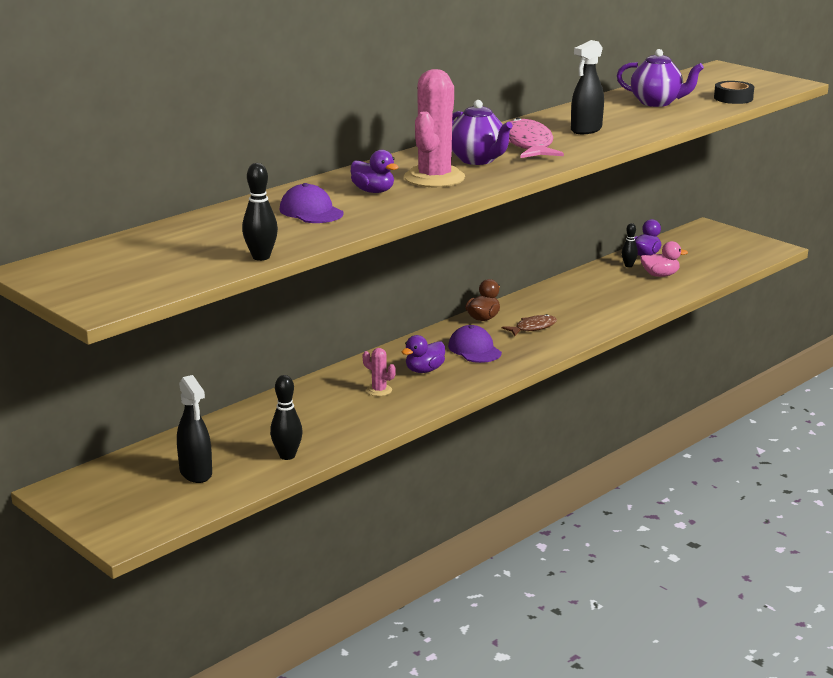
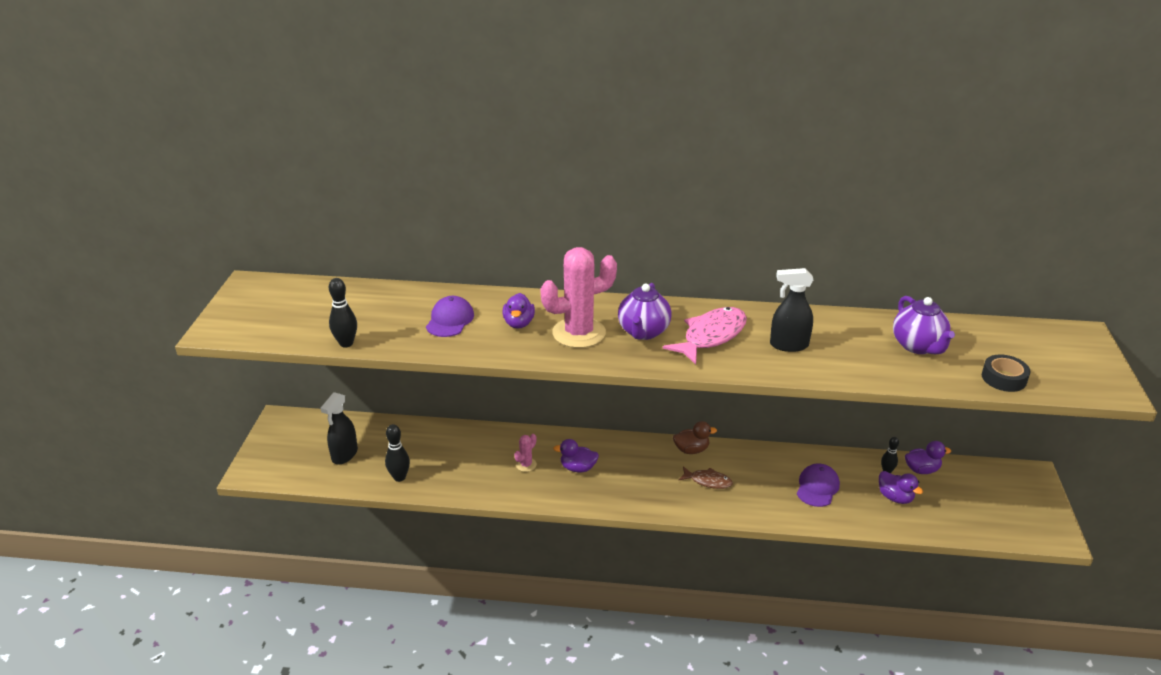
camera: 50 degrees right, 10 degrees up
pink cactus [363,348,396,396] -> pink cactus turned 45 degrees clockwise [514,434,537,472]
purple cap [448,325,502,363] -> purple cap moved to [797,463,840,507]
pink duck [640,241,688,277] -> purple duck [879,471,923,504]

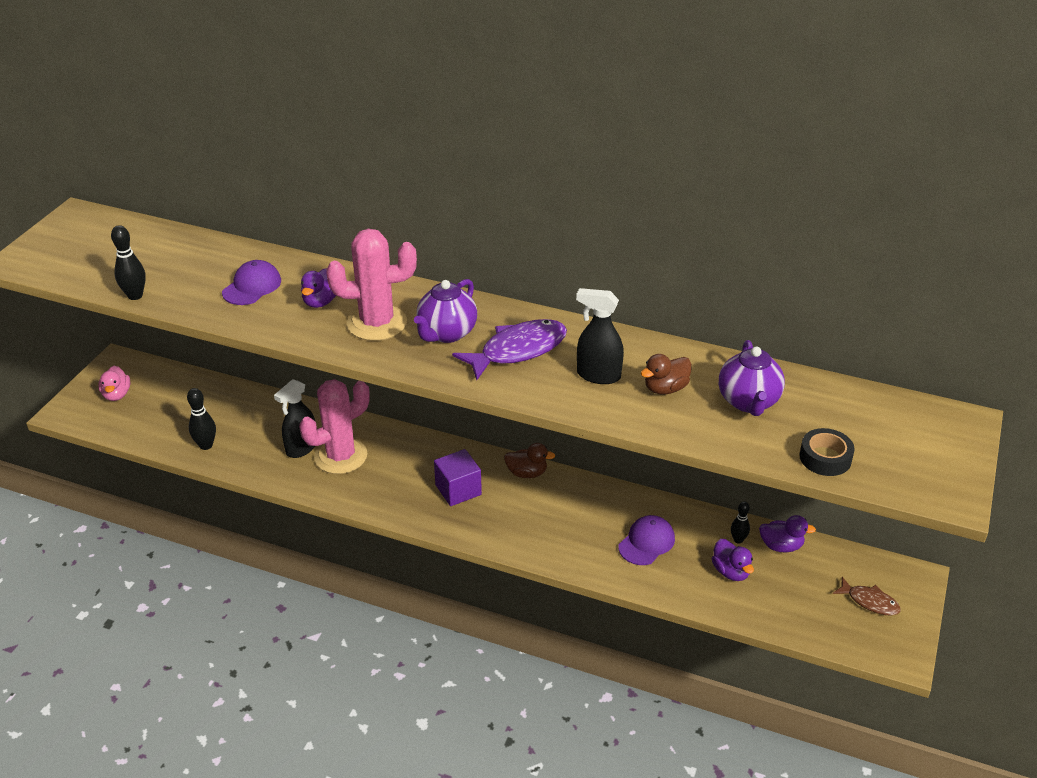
camera: 15 degrees right, 5 degrees up
black spray bottle [320,392,358,464] -> black spray bottle moved to [274,379,315,458]
pink cactus [514,434,537,472] -> pink cactus [299,379,370,474], size x2.27
purple duck [553,439,599,472] -> none
pink fish [663,307,747,365] -> purple fish [452,319,567,380]
brown fish [678,466,733,489] -> brown fish moved to [833,577,901,616]
none -> pink duck [98,366,130,401]
none -> purple cube [434,449,482,506]
none -> brown duck [641,354,692,394]

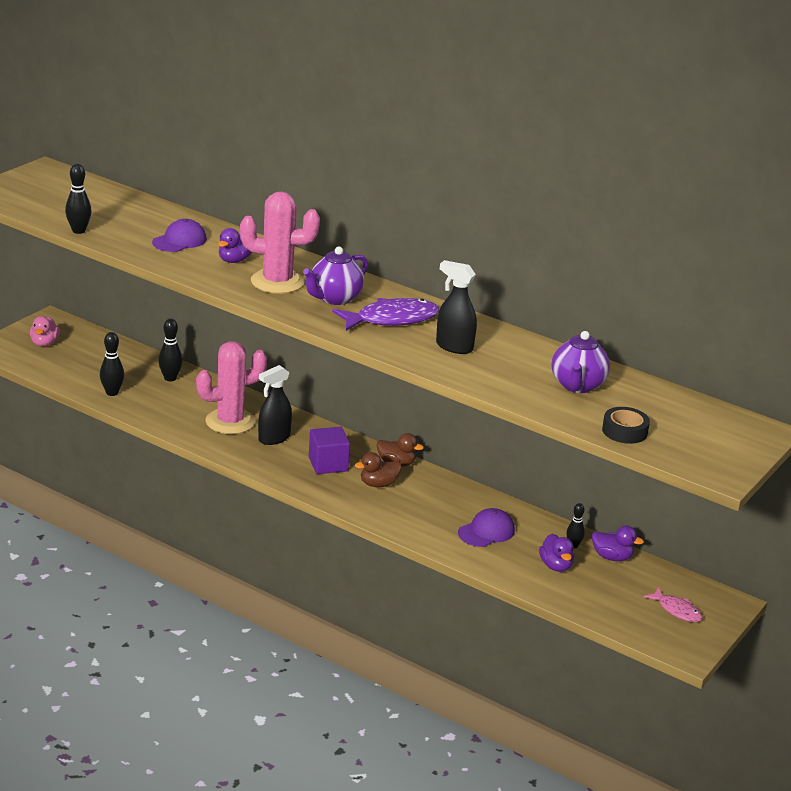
camera: 10 degrees right, 10 degrees down
black spray bottle [274,379,315,458] -> black spray bottle moved to [258,365,292,445]
brown duck [641,354,692,394] -> brown duck moved to [355,452,402,487]
brown fish [833,577,901,616] -> pink fish [644,587,702,622]
none -> black bowling pin [158,319,183,381]

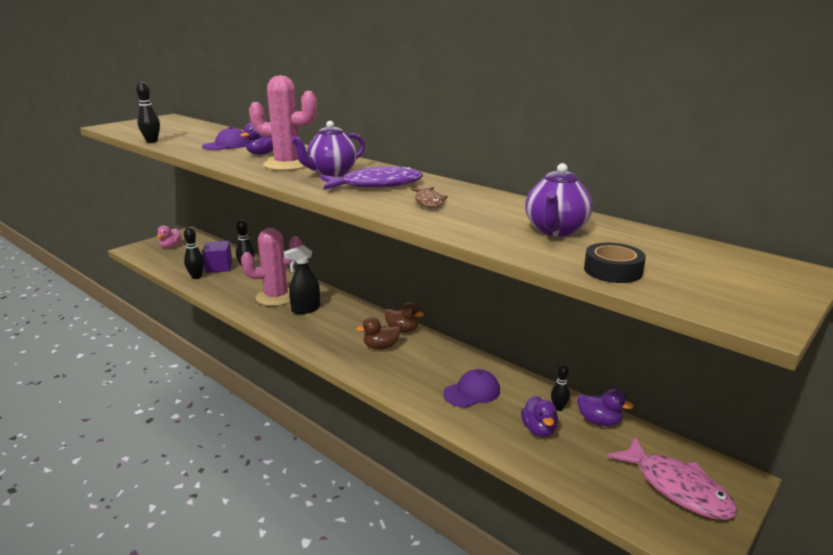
camera: 10 degrees right, 5 degrees down
purple cube [309,427,350,474] -> purple cube moved to [202,241,232,273]
black spray bottle [436,260,477,354] -> brown fish [411,187,448,208]
pink fish [644,587,702,622] -> pink fish [607,436,738,520], size x1.76

